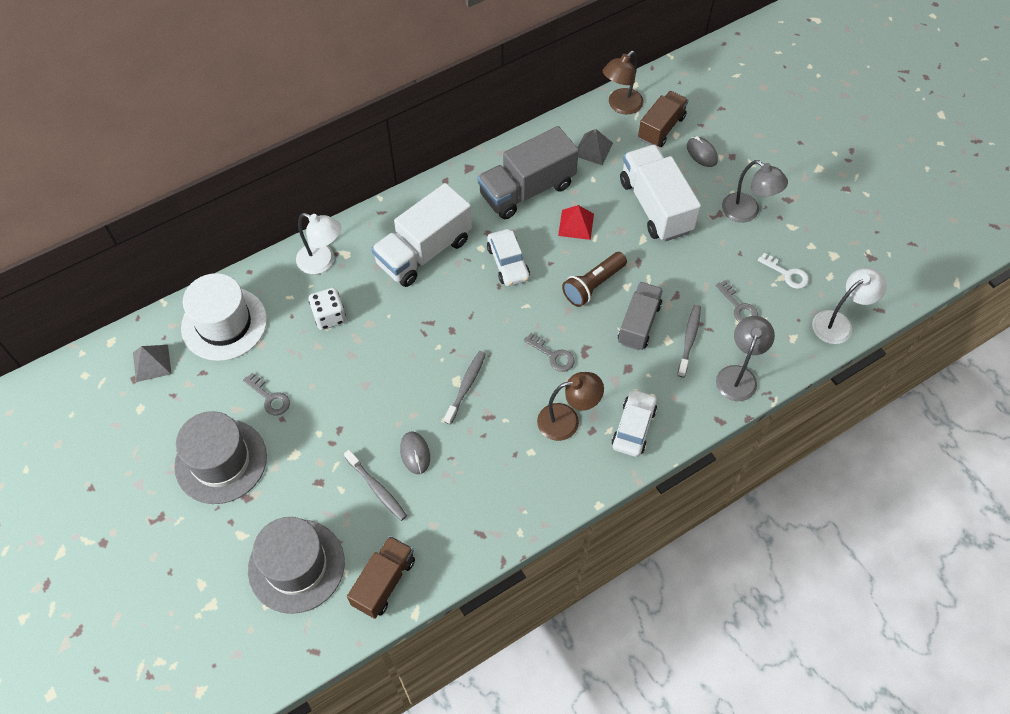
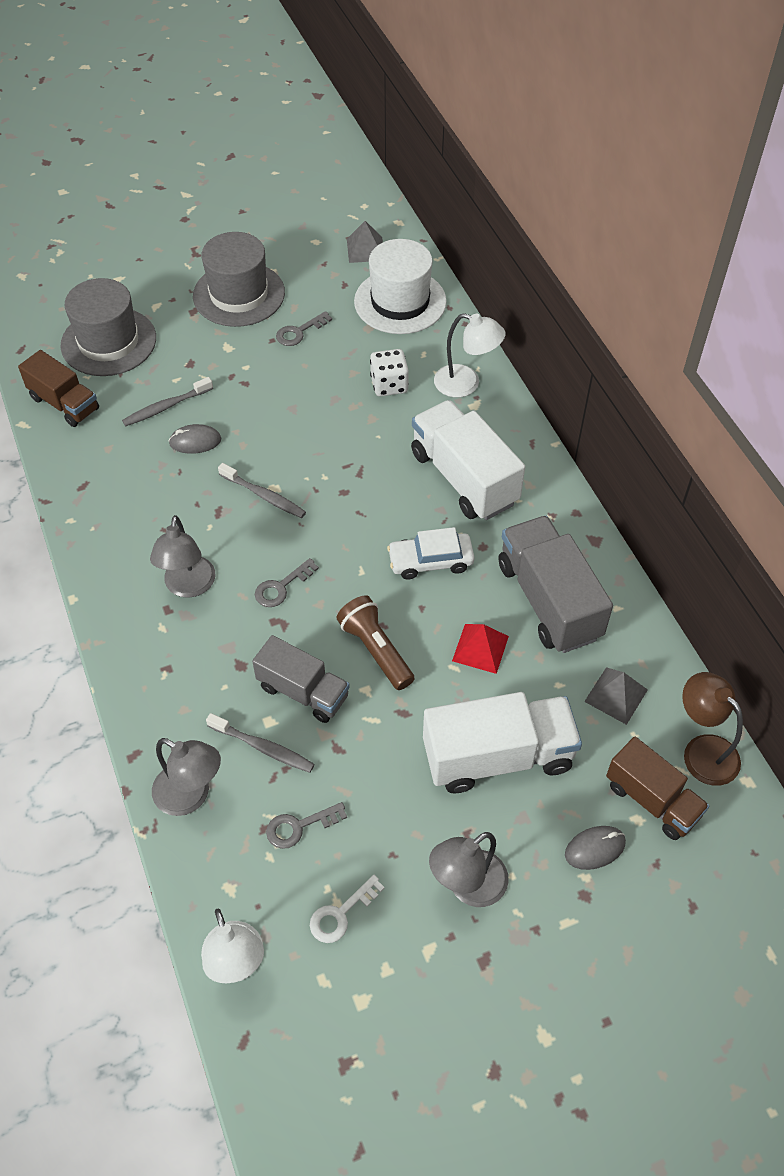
camera: 100 degrees right, 5 degrees down
white lamp [296,213,341,274] -> white lamp turned 105 degrees counterclockwise [434,313,506,398]
brown lamp [537,372,604,441] -> grey lamp [150,515,215,598]
white car [612,389,657,457] -> none

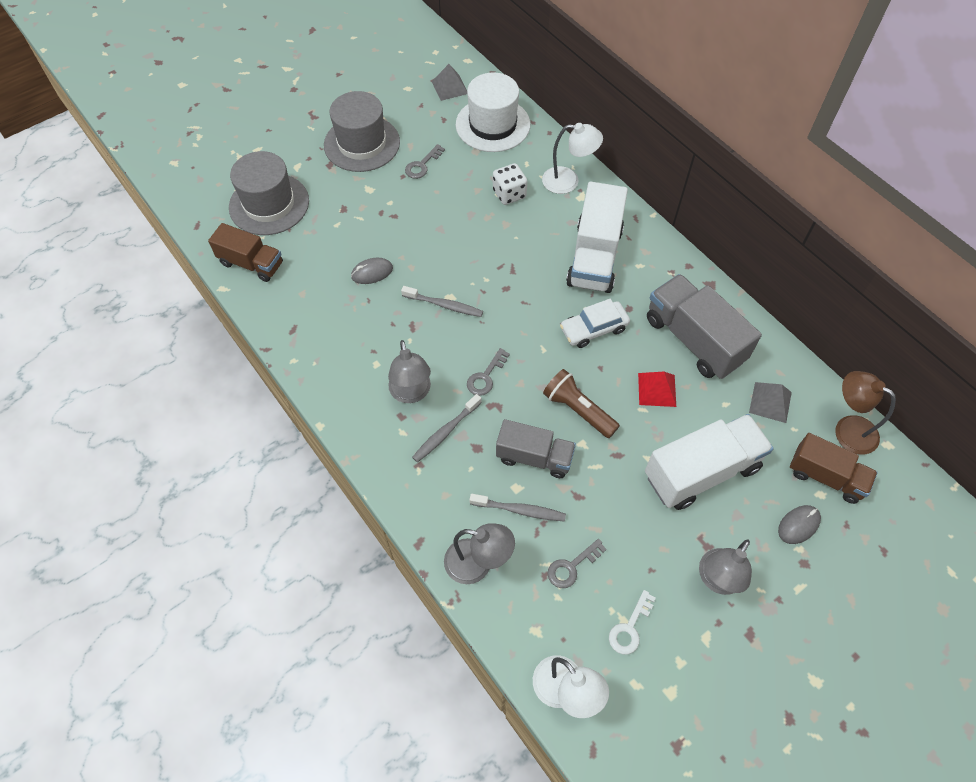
camera: 15 degrees left, 5 degrees up
grey toothbrush [122,377,213,426] -> grey toothbrush moved to [412,394,482,462]
white truck [411,400,525,520] -> white truck turned 120 degrees counterclockwise [566,182,628,293]

